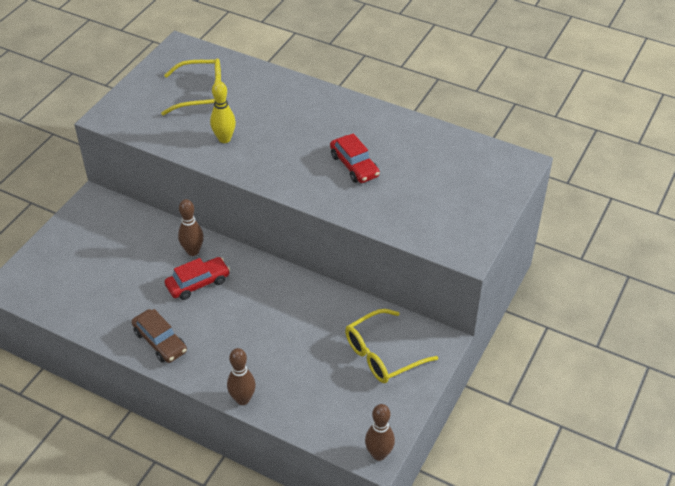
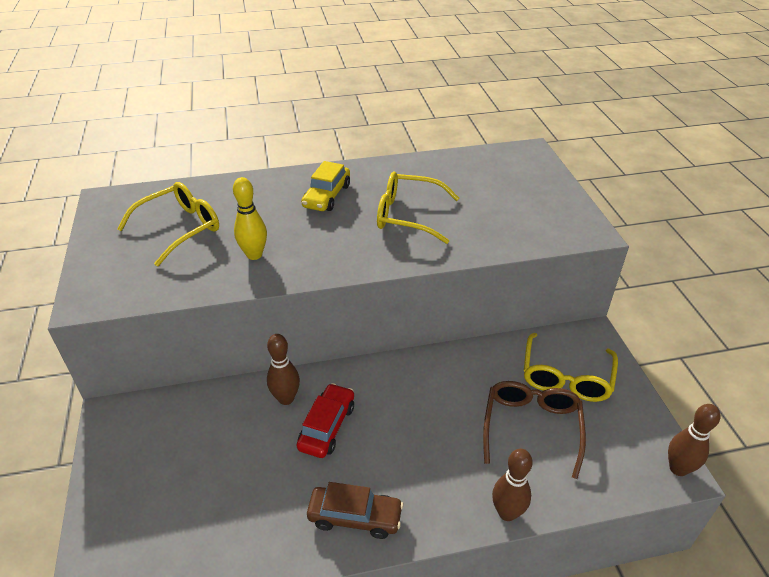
camera: 40 degrees left, 5 degrees down
red car [330,133,380,183] -> yellow glasses [377,171,459,244]
none -> yellow car [301,161,350,211]
none -> brown glasses [483,381,586,479]

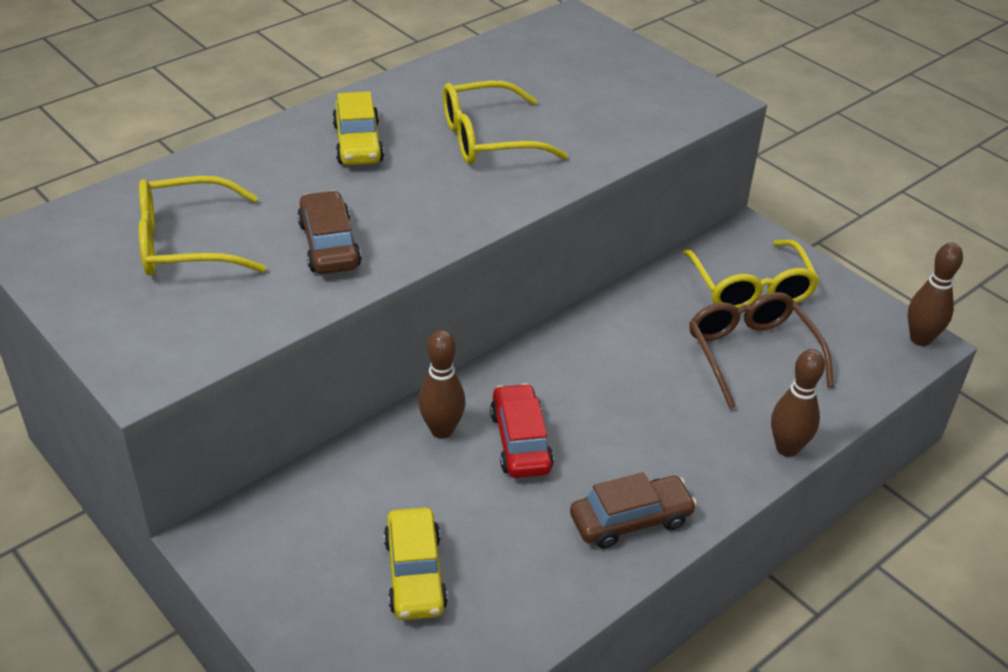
camera: 30 degrees left, 0 degrees up
yellow glasses [117,182,219,266] -> yellow glasses turned 120 degrees counterclockwise [139,176,266,276]
yellow bowling pin [233,177,267,260] -> brown car [297,190,361,274]
none -> yellow car [384,507,448,620]

